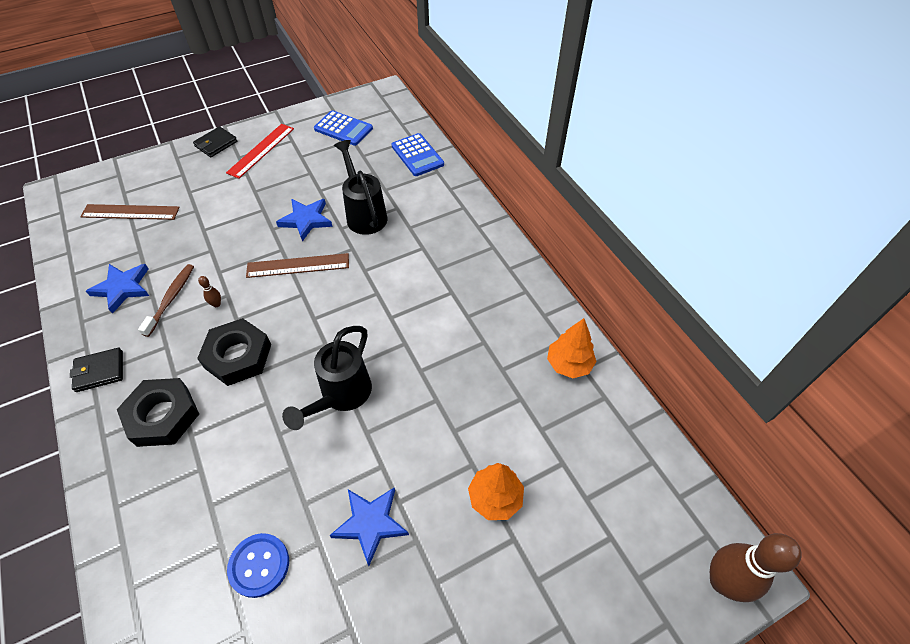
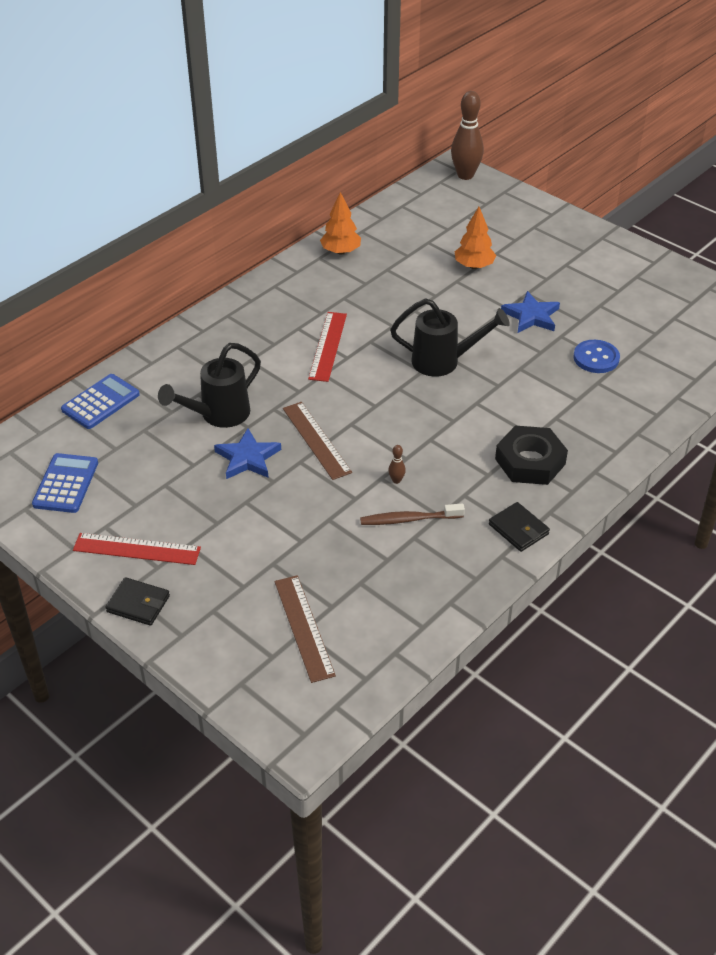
camera: 110 degrees left, 10 degrees down
blue star [86,264,149,314] -> none
black nut [197,318,271,386] -> none
none -> red ruler [308,312,347,382]

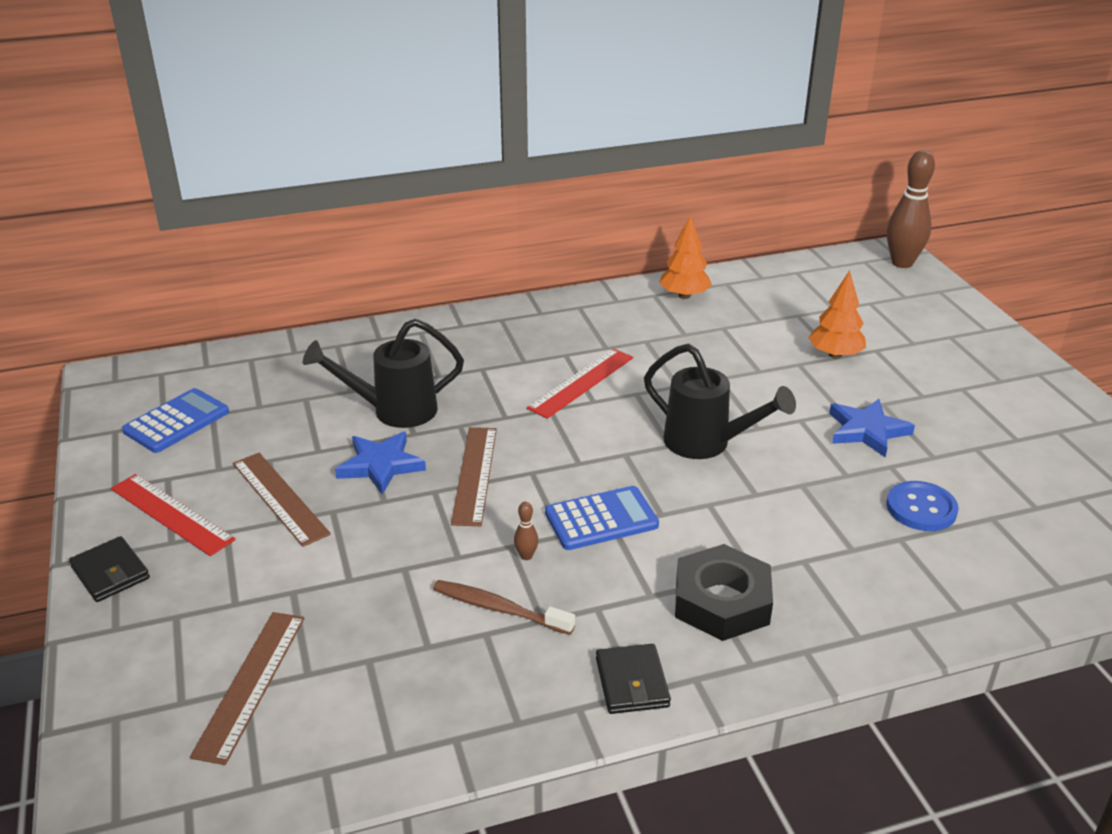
camera: 30 degrees right, 10 degrees down
blue calculator [61,374,140,429] -> blue calculator moved to [545,486,659,550]
none -> brown ruler [233,453,331,547]

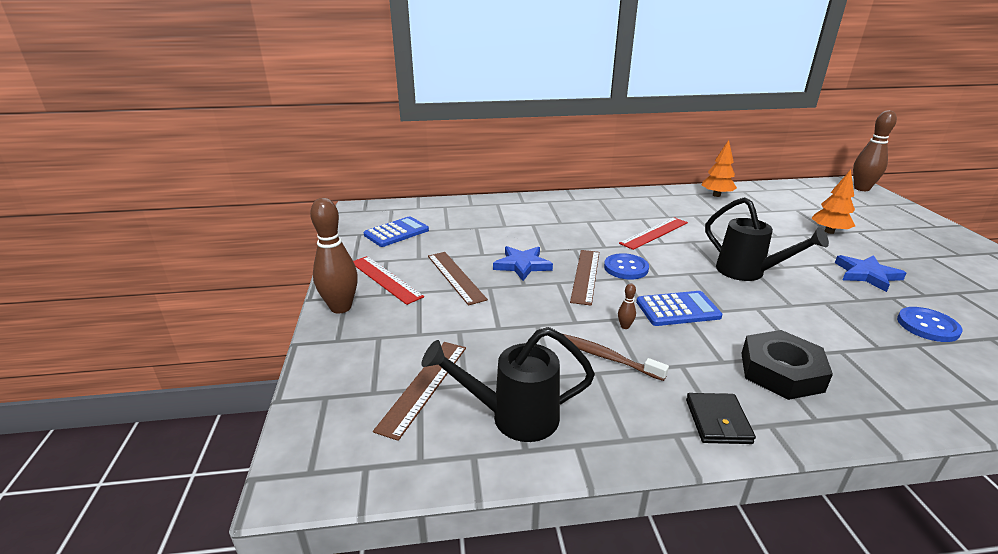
camera: 10 degrees right, 5 degrees down
black wallet [69,536,150,602] -> brown bowling pin [310,198,358,314]
black watering can [303,319,464,428] -> black watering can moved to [422,327,595,442]
none -> blue button [604,253,649,280]

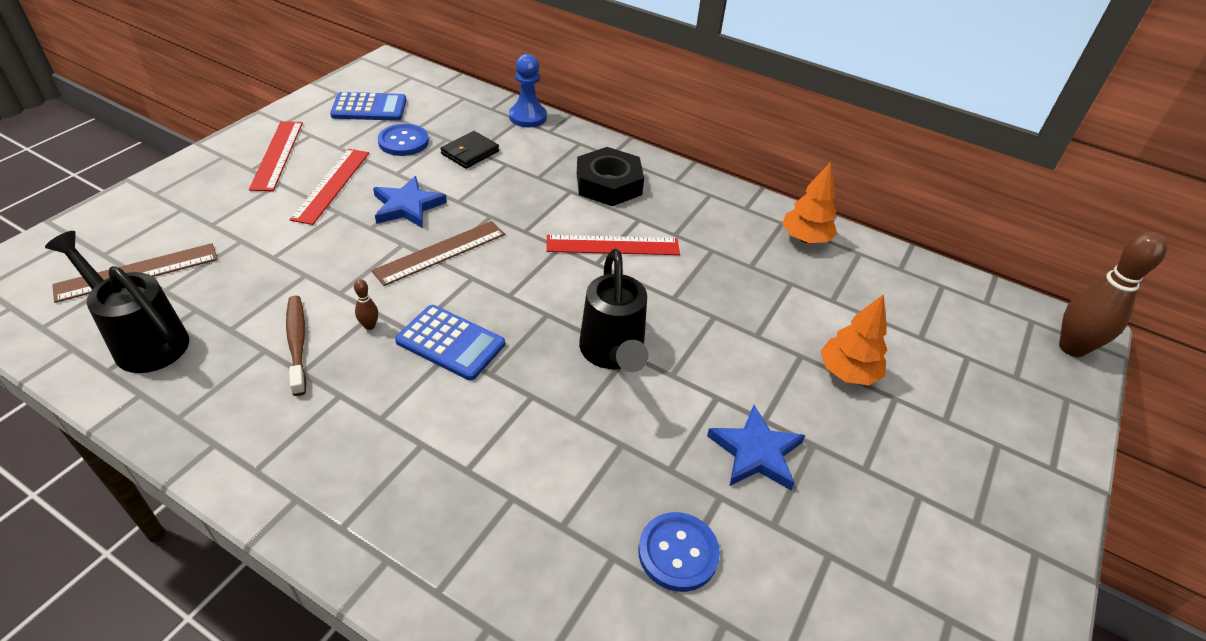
camera: 35 degrees right, 15 degrees up
brown bowling pin [310,198,358,314] -> none
brown ruler [428,252,488,306] -> red ruler [290,149,369,225]
blue button [604,253,649,280] -> blue button moved to [378,124,429,156]
black wallet [686,393,756,444] -> black wallet moved to [440,131,499,169]
black nut [741,330,833,400] -> black nut moved to [577,147,644,206]
none -> blue pawn [509,54,547,127]

